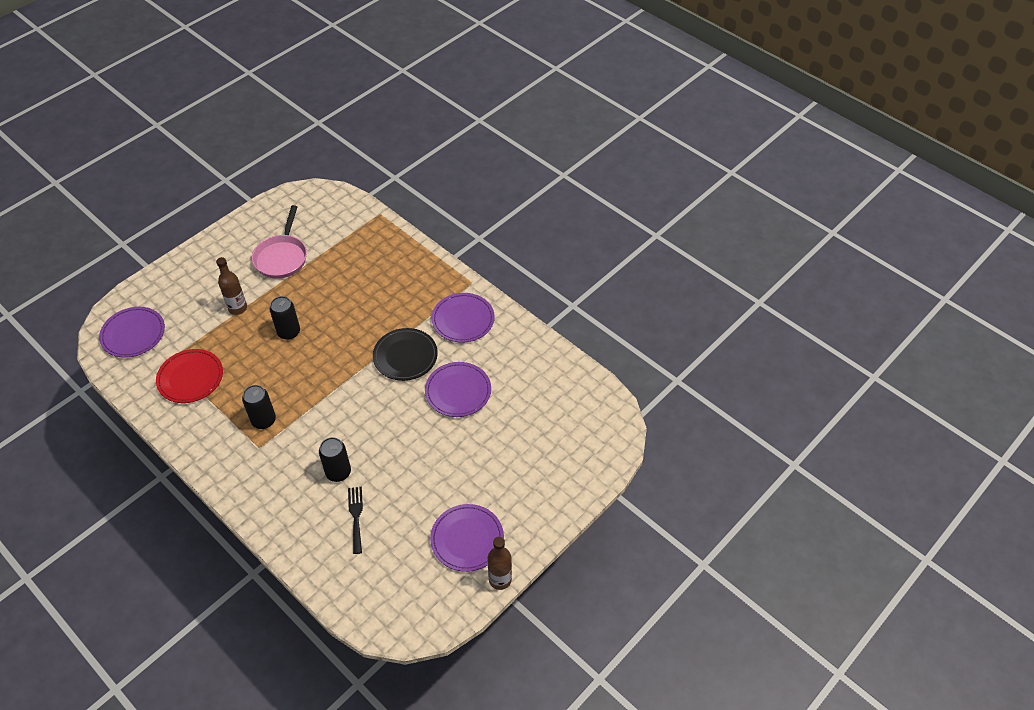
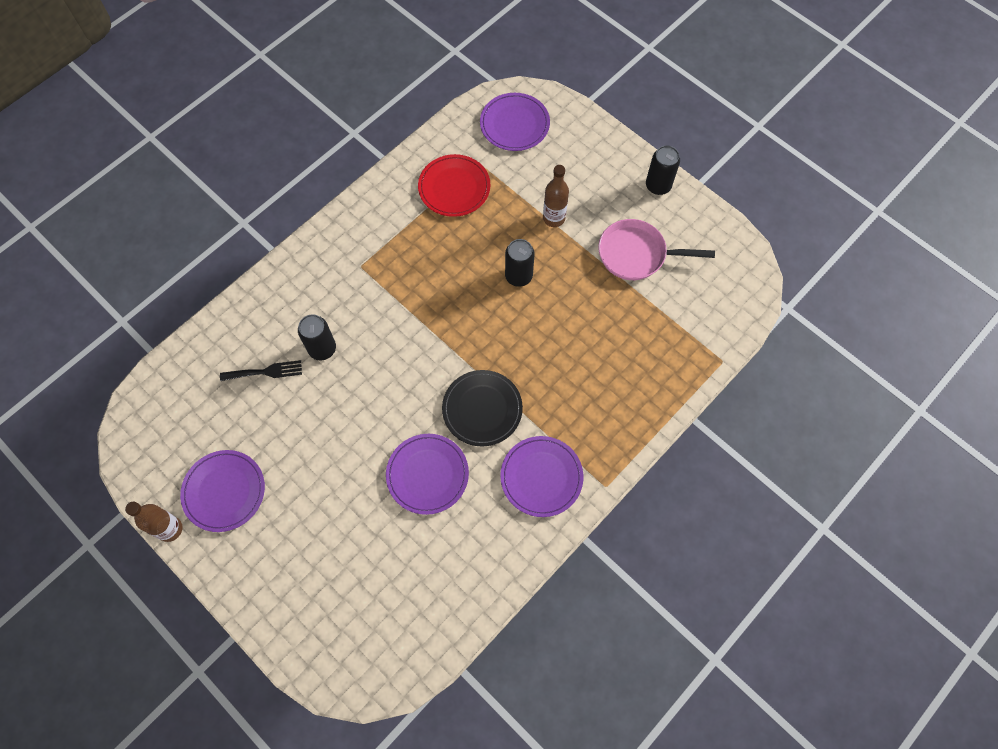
camera: 90 degrees right, 15 degrees up
black can [242,385,276,429] -> black can moved to [646,145,680,195]

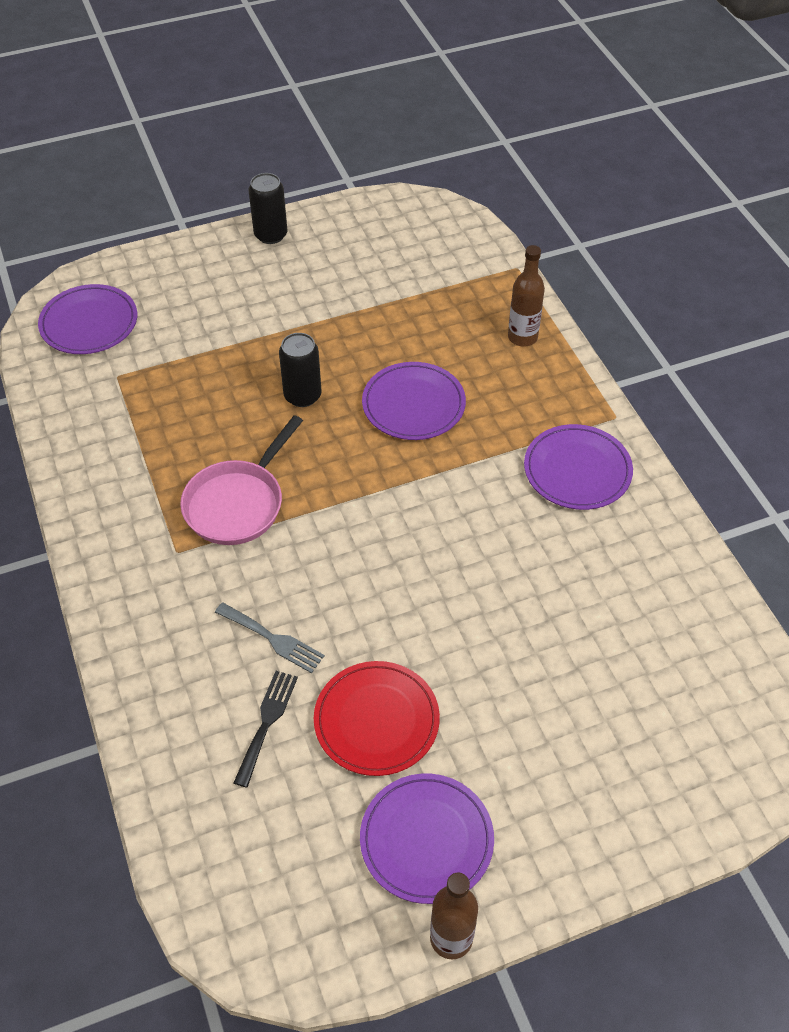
camera: 65 degrees left, 15 degrees down
black can [298,314,336,360] -> grey fork [215,603,325,673]
purple plate [386,434,469,515] -> purple plate moved to [362,362,466,440]
red plate [418,154,491,217] -> red plate moved to [314,661,440,776]
black plate [442,370,523,447] -> none
brown bottle [543,165,569,227] -> brown bottle moved to [508,245,545,347]
pink pan [598,219,715,280] -> pink pan moved to [180,415,303,545]

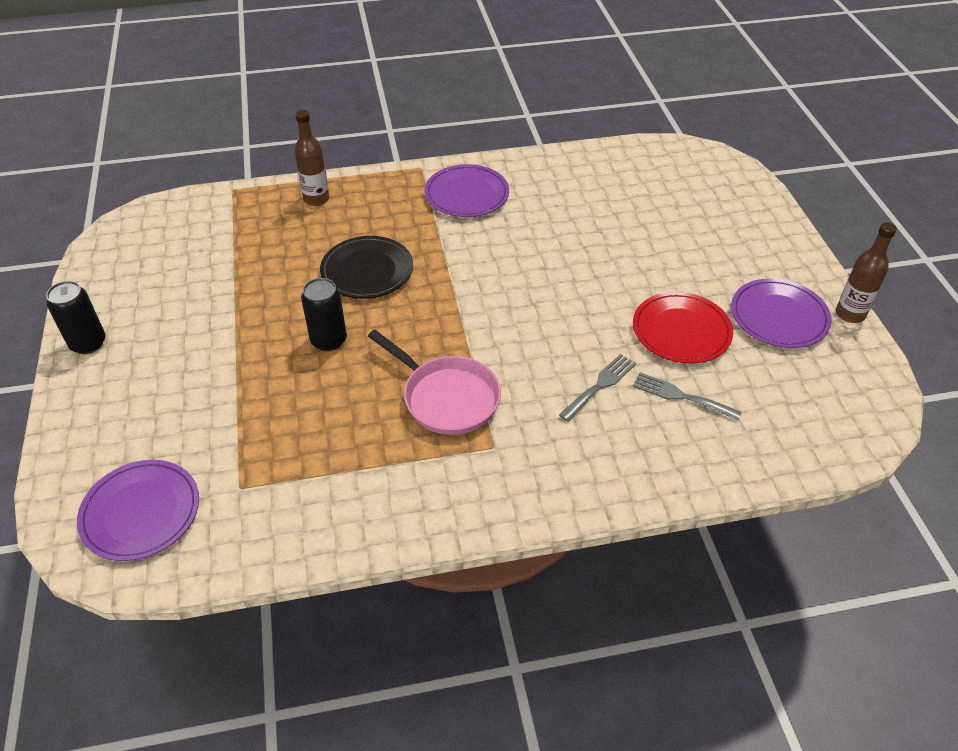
camera: 80 degrees left, 5 degrees down
black fork [234,671,298,788] -> grey fork [633,372,742,421]
purple plate [362,362,466,440] -> black plate [320,236,413,299]

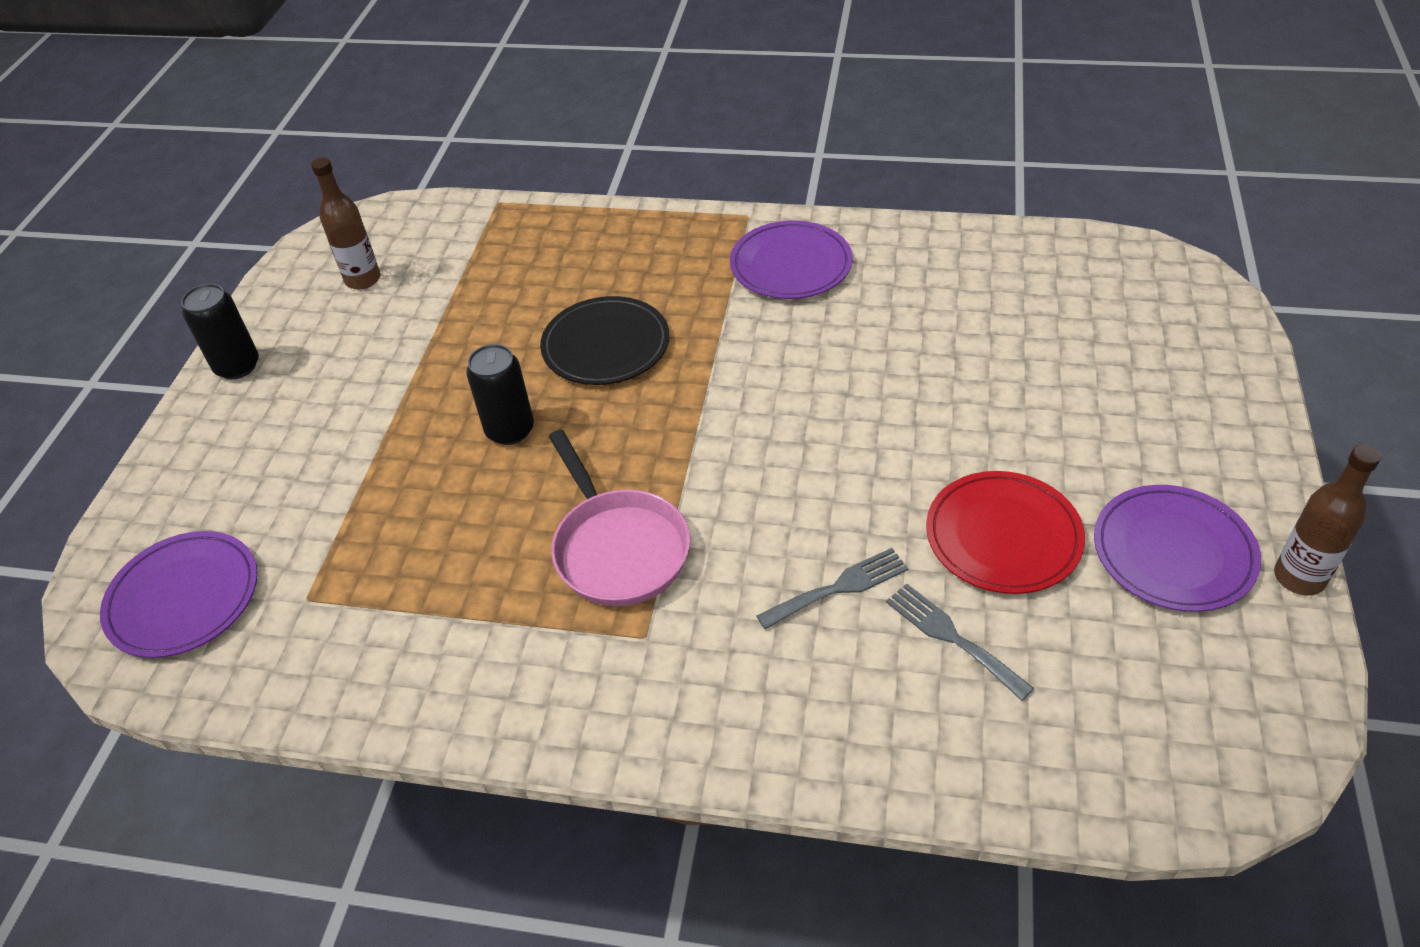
camera: 25 degrees right, 0 degrees up
brown bottle [295,110,329,206] -> brown bottle moved to [311,158,381,290]

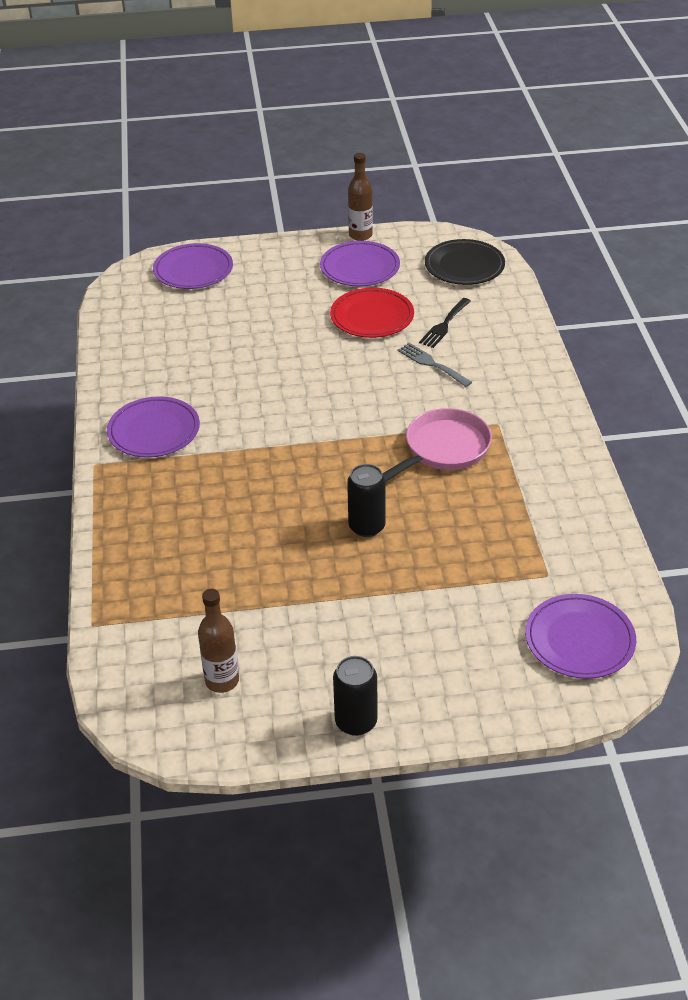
camera: 110 degrees left, 5 degrees down
black plate [540,296,669,385] -> black plate moved to [425,239,505,285]
grey fork [886,583,1034,701] -> black fork [419,298,471,348]
none -> purple plate [153,243,233,289]

